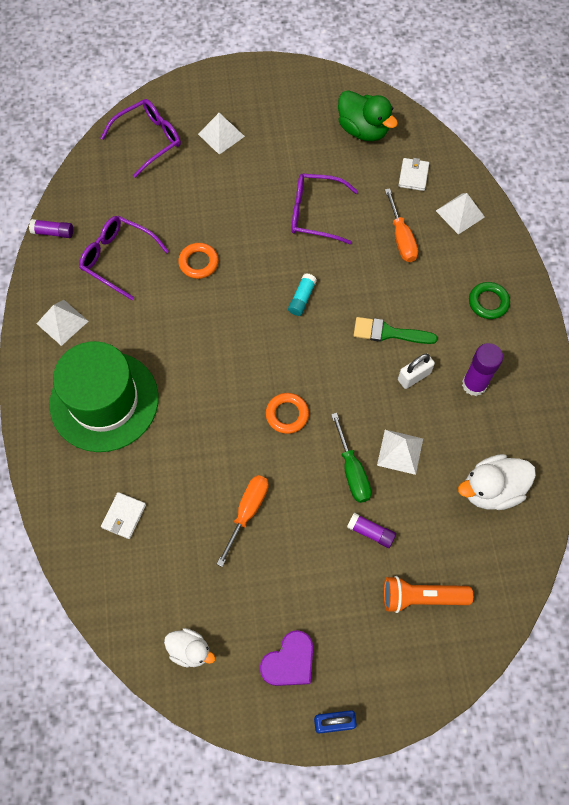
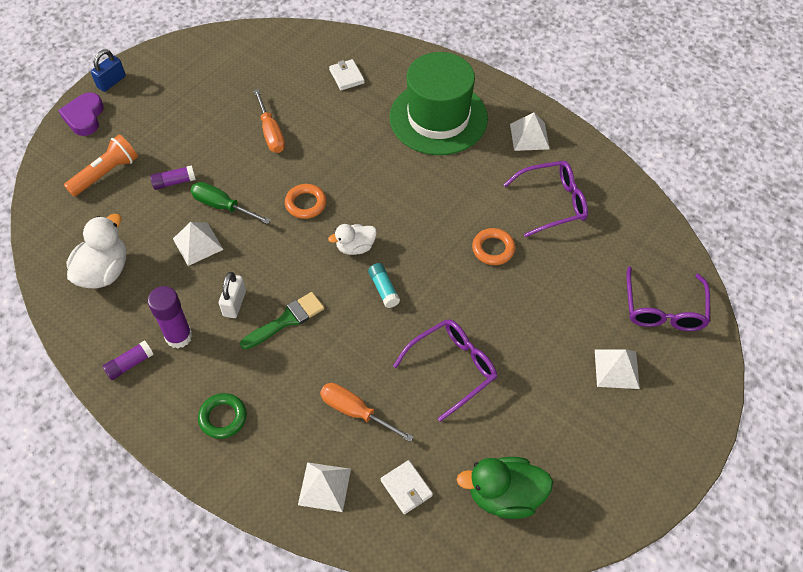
camera: 135 degrees right, 10 degrees down
purple glue stick [29,219,73,238] -> purple glue stick moved to [102,340,154,380]
white duck [164,628,215,668] -> white duck moved to [328,224,377,255]
purple heart [260,630,313,686] -> purple heart moved to [58,92,104,136]

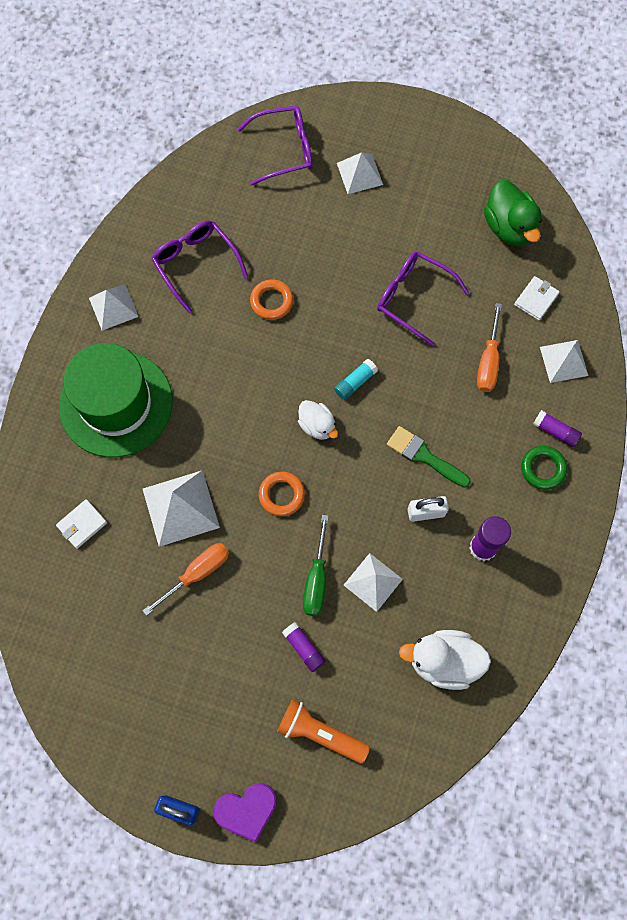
camera: 110 degrees left, 15 degrees up
purple glue stick [102,340,154,380] -> purple glue stick moved to [533,410,582,447]
none -> white pyramid [143,470,220,547]

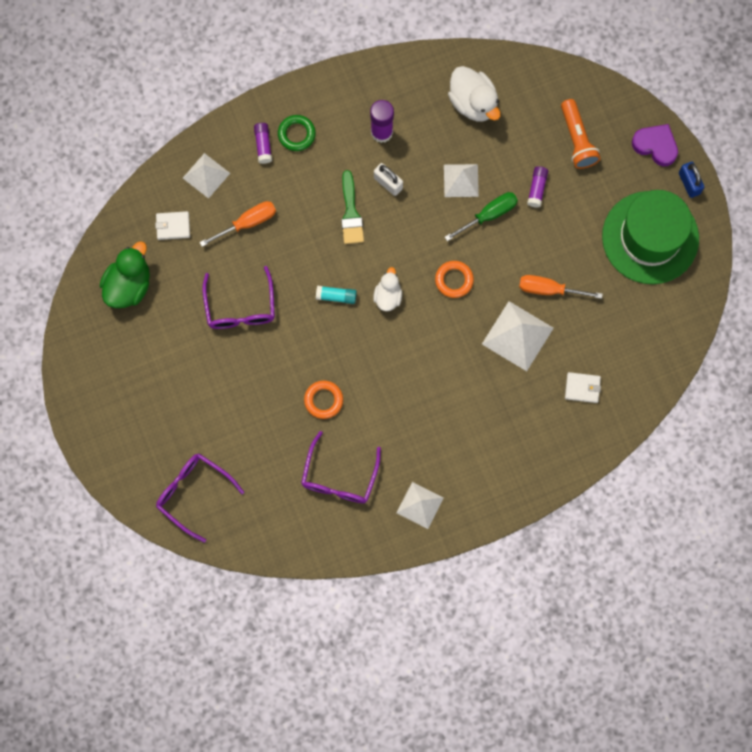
camera: 130 degrees left, 5 degrees up
green hat [59,343,173,457] -> green hat moved to [602,190,699,284]
white pyramid [337,152,383,194] -> none

